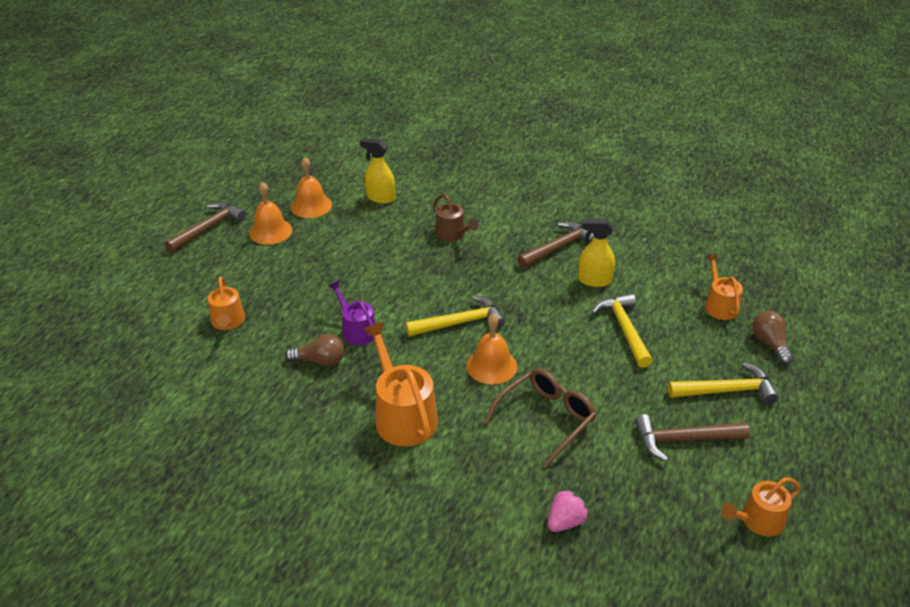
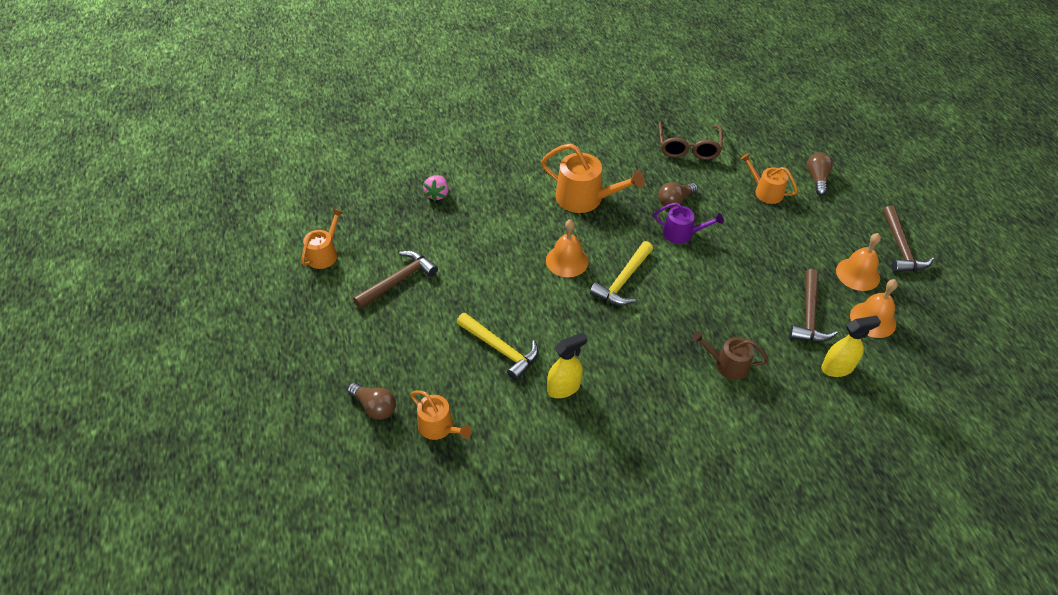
camera: 140 degrees right, 10 degrees up
brown glasses [484,368,597,468] -> brown glasses moved to [659,121,723,160]
brown hammer [517,222,594,268] -> brown hammer moved to [789,269,838,342]
yellow hammer [668,362,779,404] -> none
none -> brown light bulb [807,152,833,195]

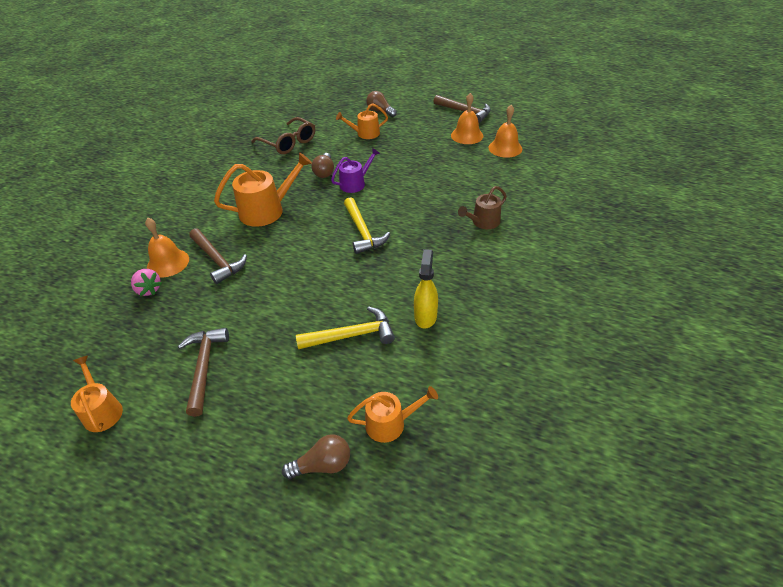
camera: 50 degrees left, 5 degrees down
orange bell [546,219,589,277] -> orange bell moved to [145,218,189,277]
brown hammer [789,269,838,342] -> brown hammer moved to [189,228,247,284]
yellow spray bottle [821,315,881,377] -> none

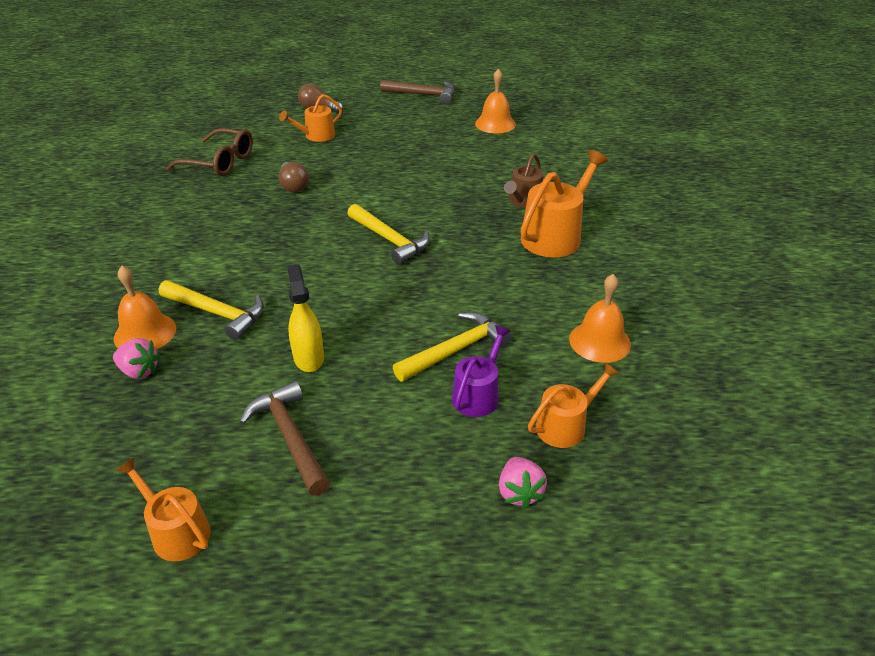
camera: 25 degrees left, 5 degrees down
brown hammer [189,228,247,284] -> yellow hammer [159,280,264,340]
orange watering can [214,152,312,227] -> orange watering can moved to [521,150,608,257]
brown light bulb [282,434,350,479] -> pink strawberry [499,457,547,509]
purple watering can [331,148,380,193] -> purple watering can moved to [452,325,511,417]
yellow spray bottle [414,249,438,329] -> yellow spray bottle moved to [287,264,324,372]
orange bell [451,93,483,144] -> orange bell moved to [569,274,631,363]

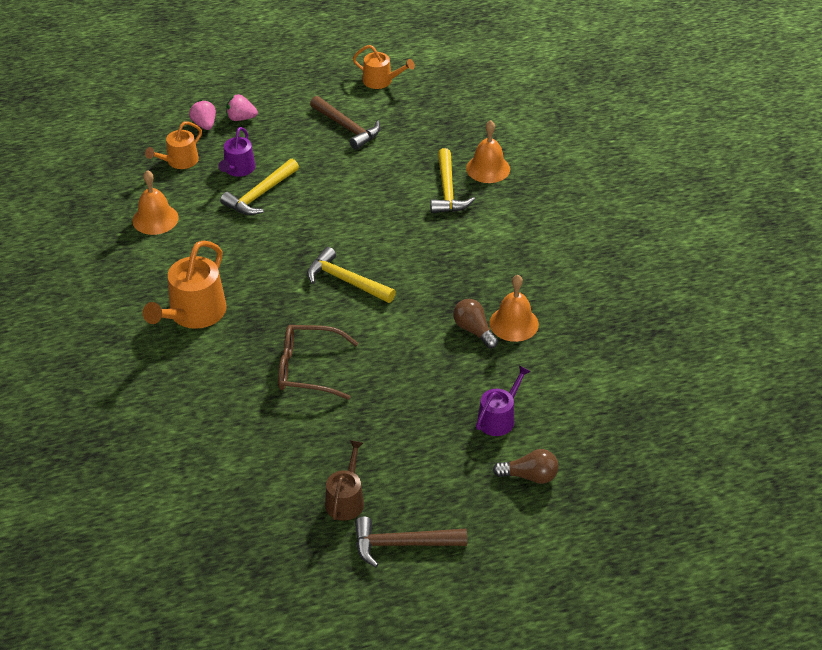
camera: 165 degrees right, 5 degrees up
pink strawberry [113,338,161,379] -> pink strawberry moved to [226,94,258,121]
yellow hammer [159,280,264,340] -> yellow hammer turned 105 degrees counterclockwise [430,148,475,213]
brown glasses [166,128,253,176] -> brown glasses moved to [278,325,358,400]
orange watering can [279,94,342,142] -> purple watering can [476,365,531,436]
yellow spray bottle [287,264,324,372] -> none
orange bell [475,69,516,133] -> orange bell moved to [490,275,539,342]
brown watering can [504,153,543,208] -> brown watering can moved to [325,440,364,521]

